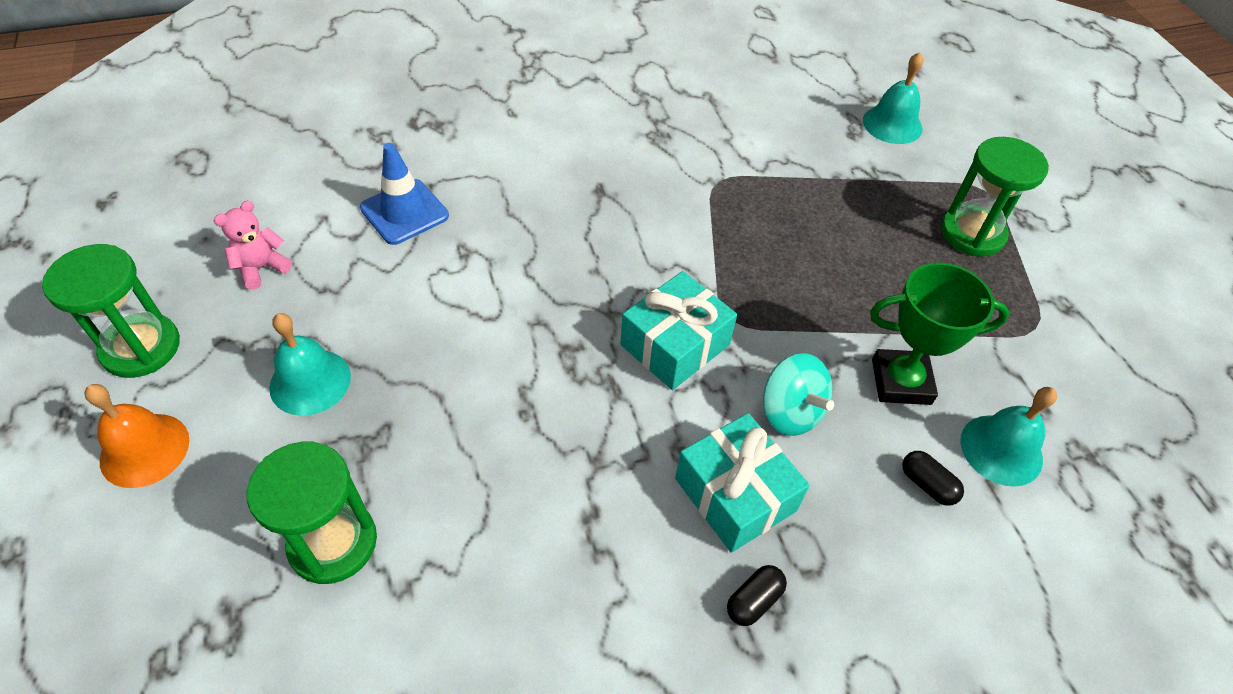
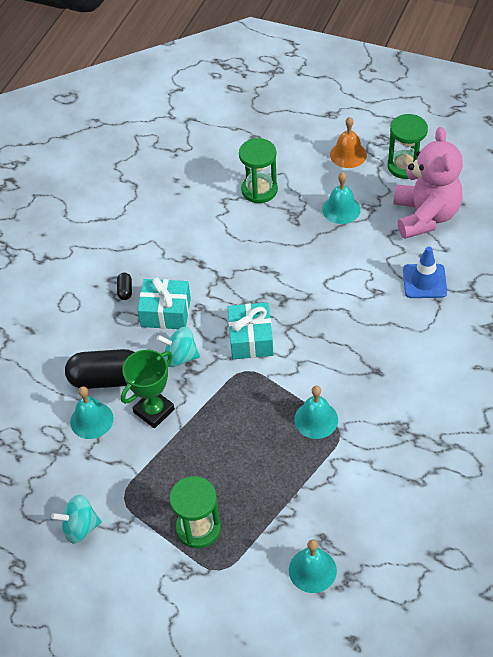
camera: 135 degrees right, 0 degrees up
pink teddy bear [214,201,292,290] -> pink teddy bear [393,127,463,239], size x2.42
black capsule [902,451,964,506] -> black capsule [65,349,135,389], size x2.35
none -> turquoise spinning top [51,495,102,544]
none -> turquoise bell [294,386,338,439]

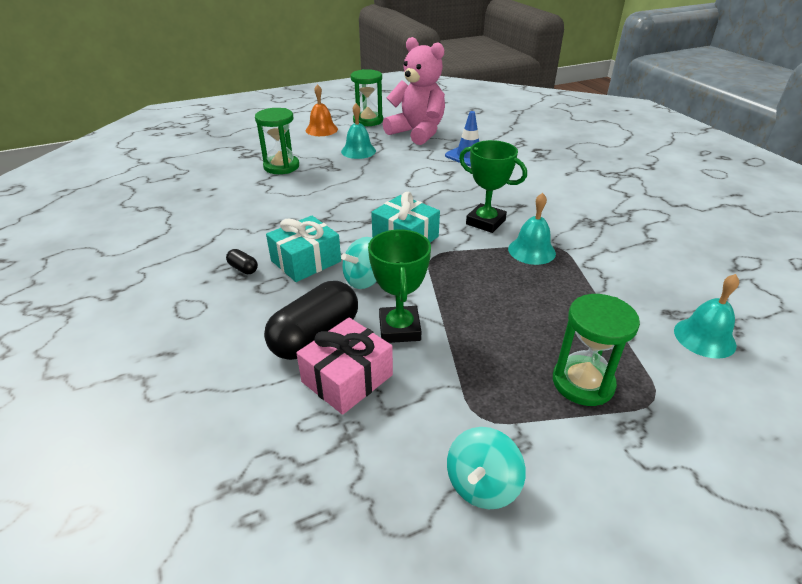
camera: 50 degrees left, 15 degrees down
turquoise bell [70,386,114,439] -> pink gift [297,317,393,415]
none -> green trophy [459,140,527,233]

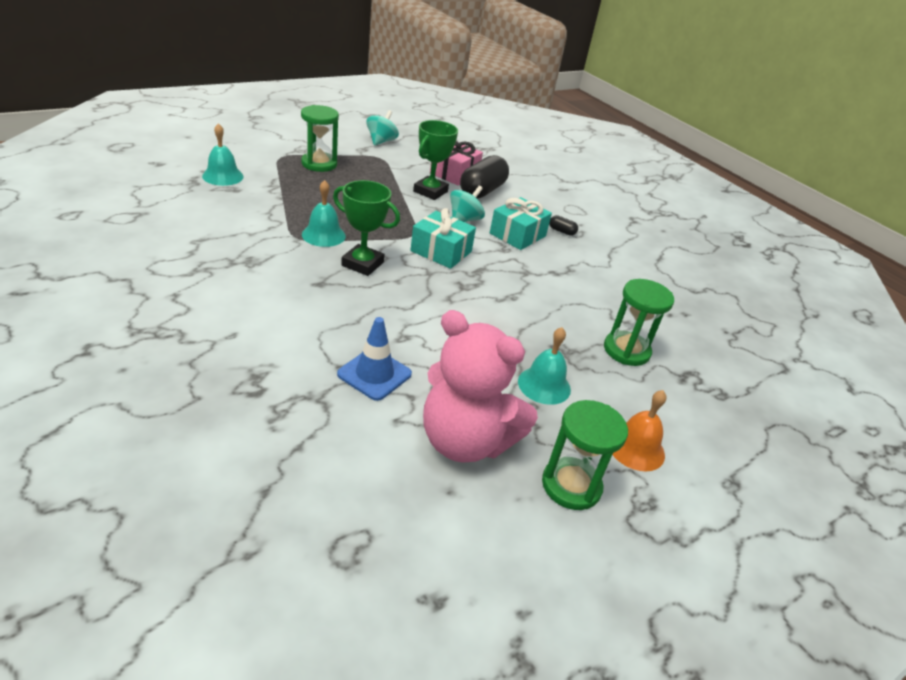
camera: 165 degrees right, 0 degrees up
green trophy [368,229,431,343] -> green trophy turned 45 degrees clockwise [413,120,458,200]

